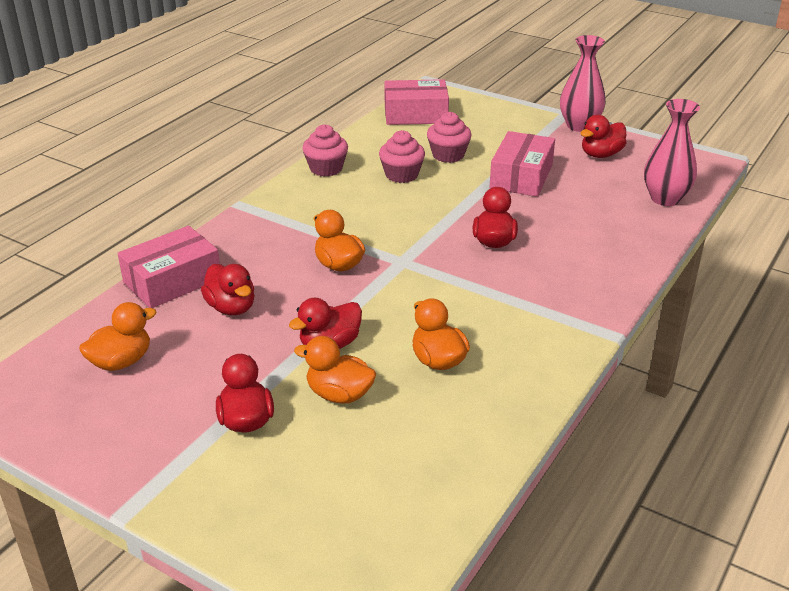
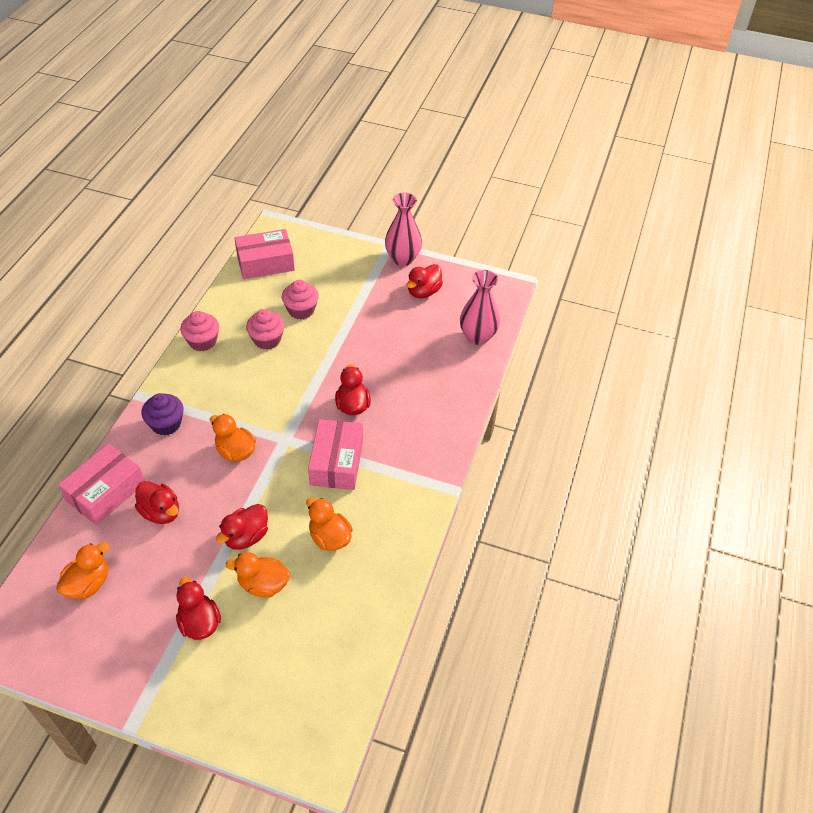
camera: 15 degrees left, 15 degrees up
pink box [489,131,555,197] -> pink box moved to [308,419,363,490]
none -> purple cupcake [142,393,184,436]

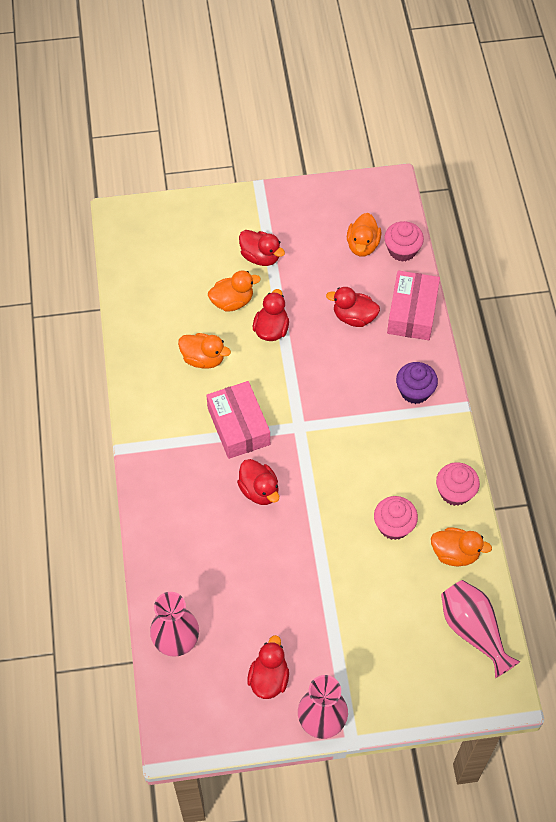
camera: 155 degrees right, 10 degrees up
orange duck [210,414,256,462] -> orange duck moved to [431,527,492,566]
pink box [234,229,295,279] -> pink vase [441,580,521,678]
pink cupcake [282,280,319,320] -> pink cupcake moved to [384,221,424,262]

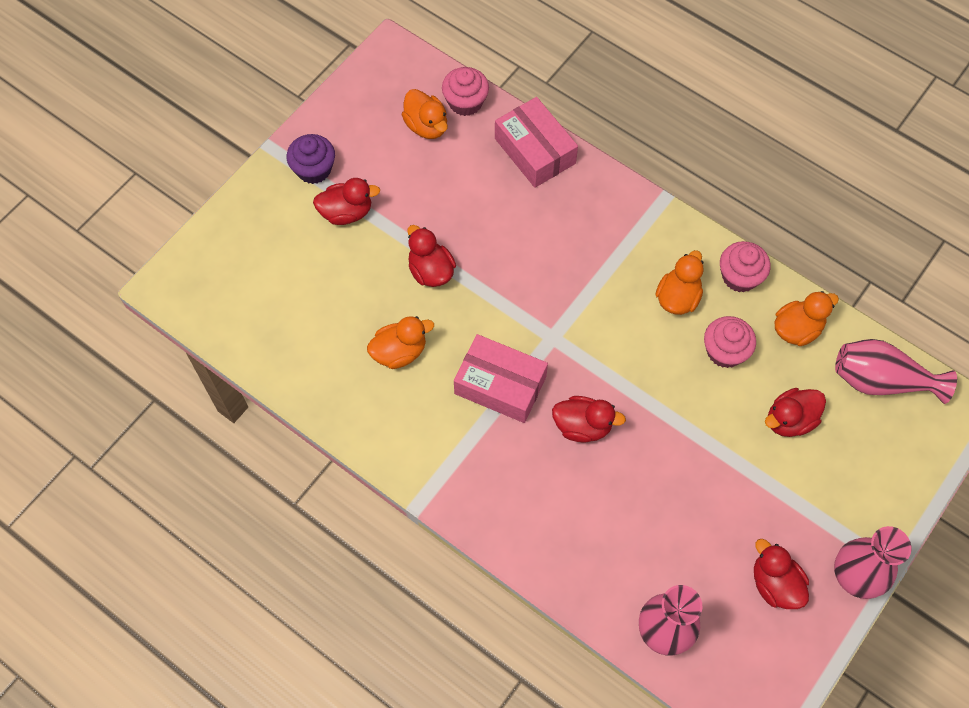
camera: 45 degrees left, 5 degrees up
orange duck [208,271,261,311] -> orange duck moved to [655,250,704,315]
red duck [326,287,380,327] -> red duck moved to [765,388,826,437]
purple cupcake [396,362,438,404] -> purple cupcake moved to [287,134,335,184]

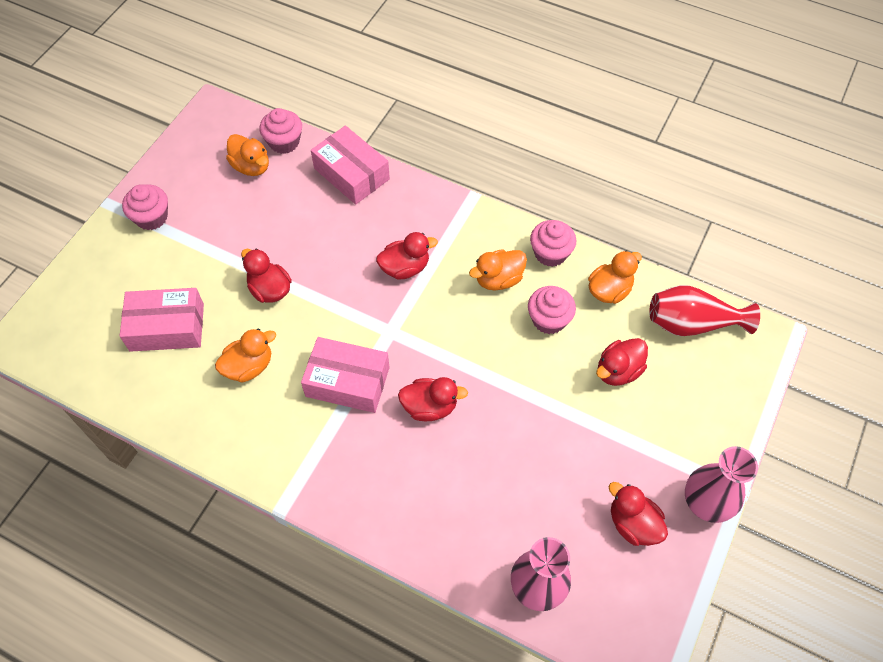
camera: 10 degrees left, 5 degrees down
purple cupcake [287,134,335,184] -> pink cupcake [122,184,168,230]
red duck [313,178,380,225] -> red duck moved to [376,232,438,279]
orange duck [655,250,704,315] -> orange duck turned 135 degrees counterclockwise [469,249,527,290]
pink vase [835,339,957,404] -> red vase [649,285,760,336]
none -> pink box [120,288,204,352]

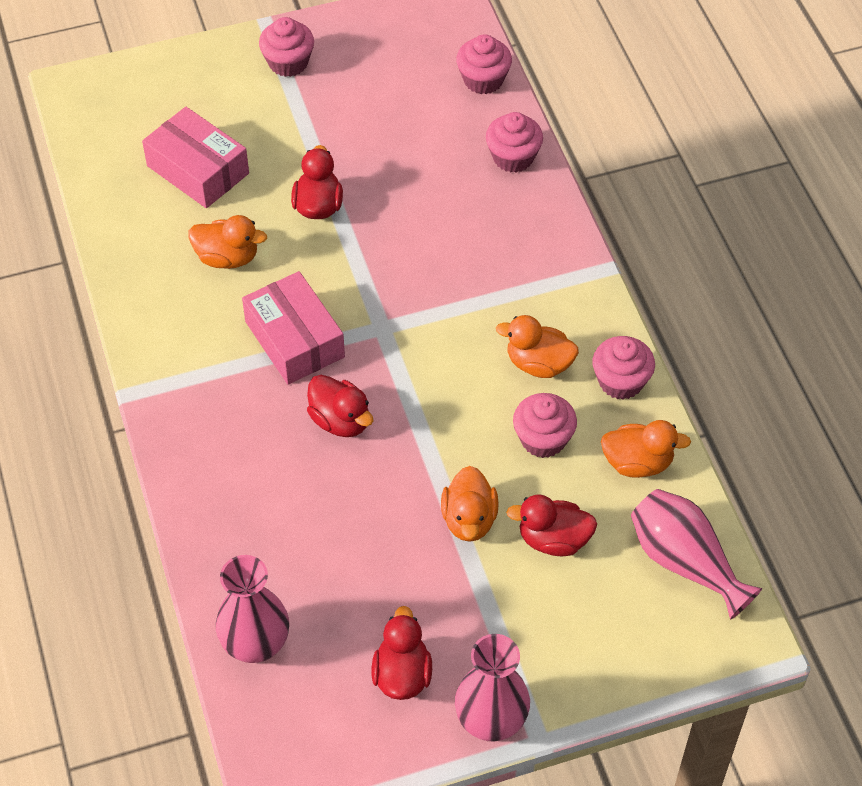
camera: 45 degrees right, 5 degrees down
orange duck [226,134,269,176] -> orange duck moved to [441,466,499,542]
pink box [311,125,390,205] -> pink cupcake [486,112,543,173]
red duck [376,232,438,279] -> none
red vase [649,285,760,336] -> pink vase [631,489,762,620]

